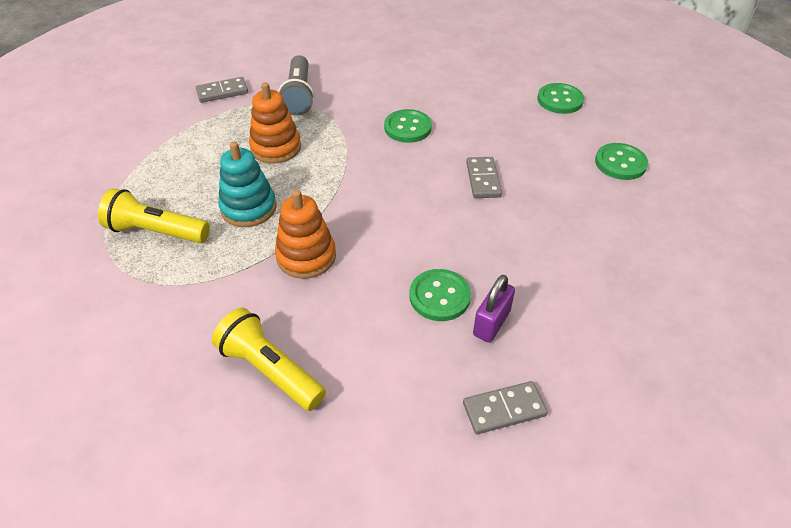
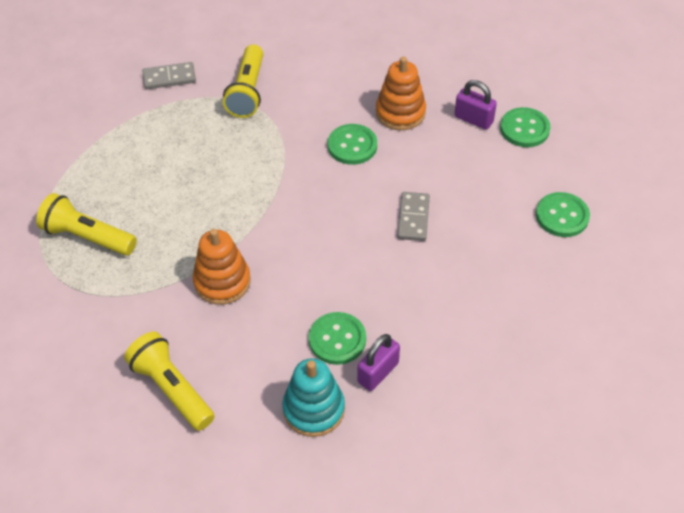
camera: 10 degrees right, 5 degrees up
turquoise stacking toy [218,142,277,227] -> turquoise stacking toy moved to [282,358,345,437]
orange stacking toy [249,82,301,164] -> orange stacking toy moved to [376,56,426,130]
grey flashlight [278,55,314,116] -> yellow flashlight [223,44,263,118]
grey domino [463,381,548,434] -> none
none -> purple padlock [454,80,497,130]

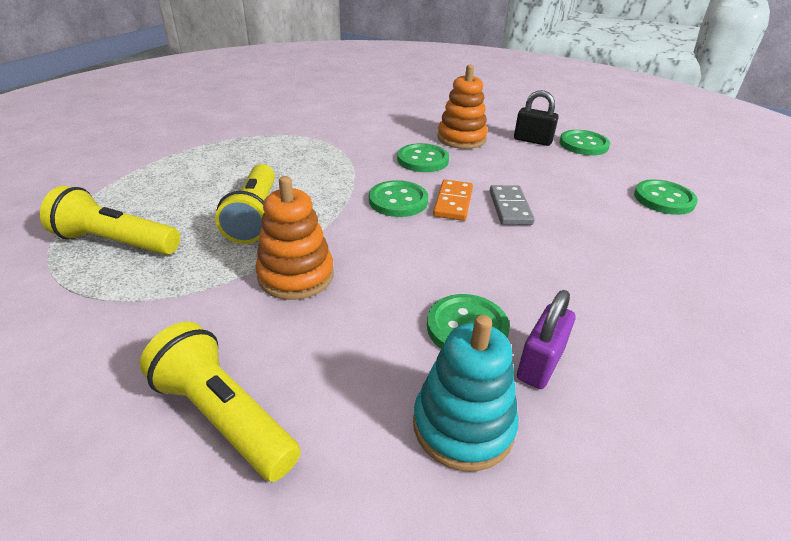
camera: 10 degrees left, 15 degrees down
grey domino [142,62,196,89] -> none
yellow flashlight [223,44,263,118] -> yellow flashlight moved to [215,164,275,244]
purple padlock [454,80,497,130] -> black padlock [514,90,559,146]
none -> green button [369,180,428,217]
none -> orange domino [433,180,473,221]

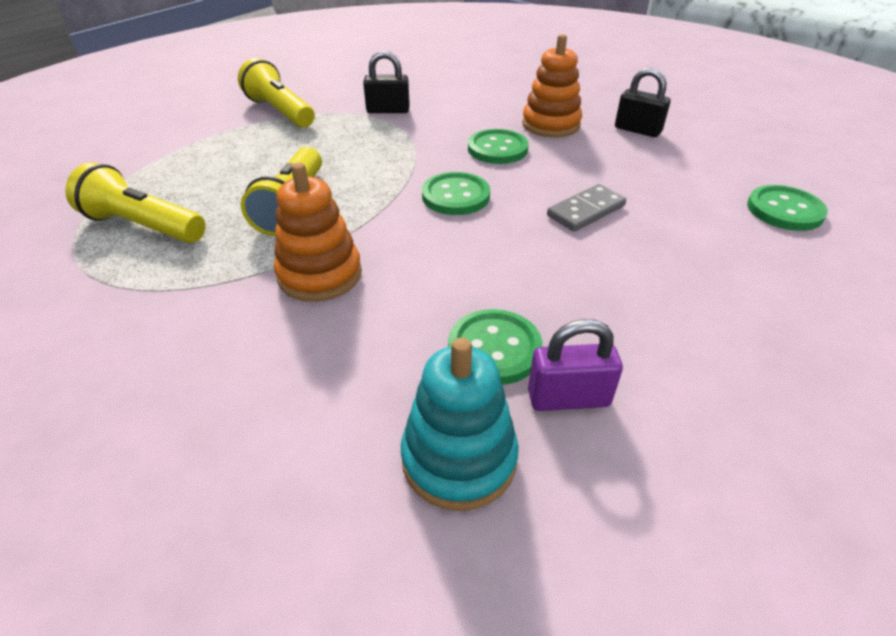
camera: 10 degrees right, 5 degrees up
yellow flashlight [140,322,301,482] -> yellow flashlight moved to [238,58,315,127]
orange domino [433,180,473,221] -> none
grey domino [490,185,535,225] -> grey domino turned 45 degrees clockwise [547,184,626,232]
purple padlock [517,290,575,389] -> purple padlock turned 45 degrees clockwise [528,319,623,411]
green button [559,130,610,156] -> none
none -> black padlock [363,51,410,113]

